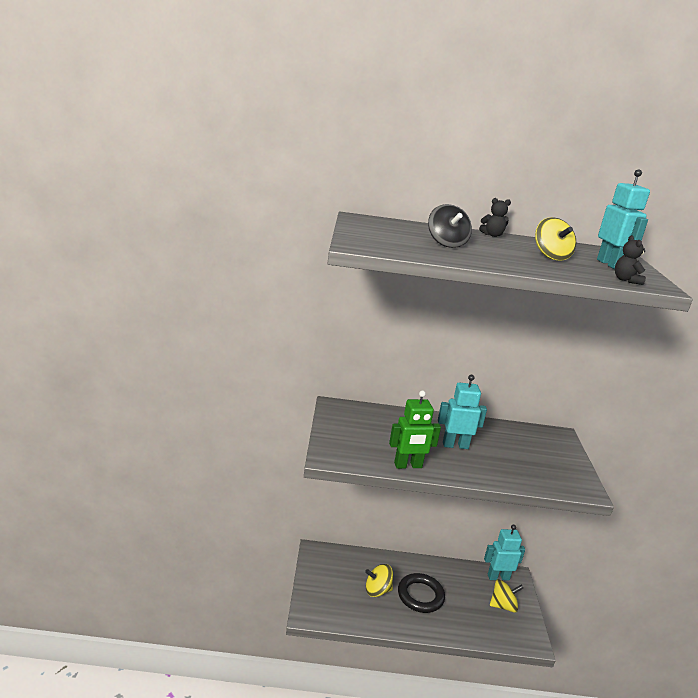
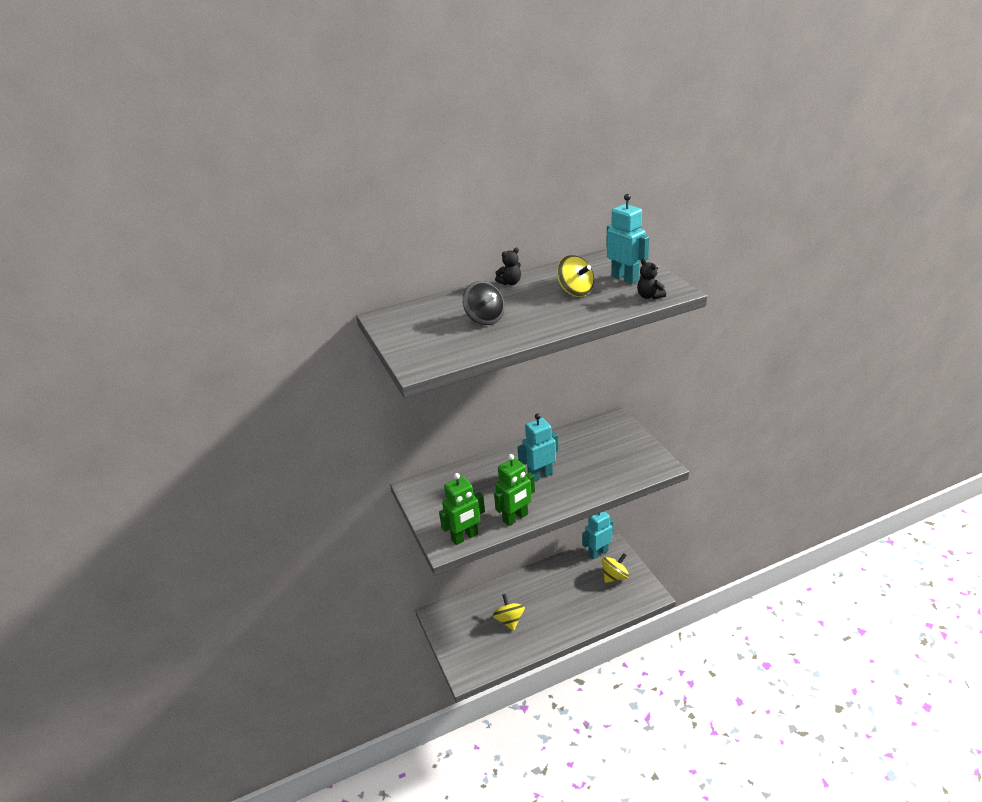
camera: 20 degrees left, 10 degrees up
yellow spinning top [365,564,393,597] -> yellow spinning top turned 105 degrees clockwise [493,594,525,631]
black ring [398,573,445,613] -> none
none -> green robot [439,473,485,545]

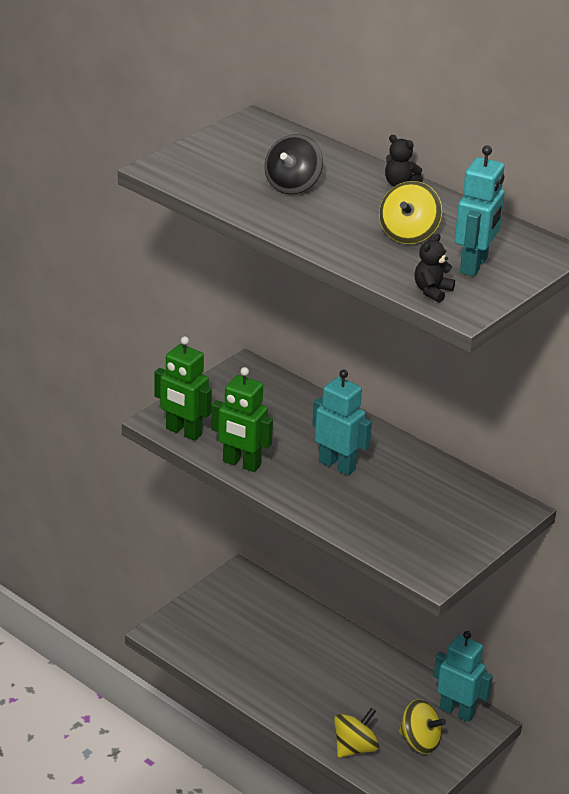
camera: 60 degrees right, 0 degrees up
yellow spinning top [493,594,525,631] -> yellow spinning top moved to [334,708,379,758]

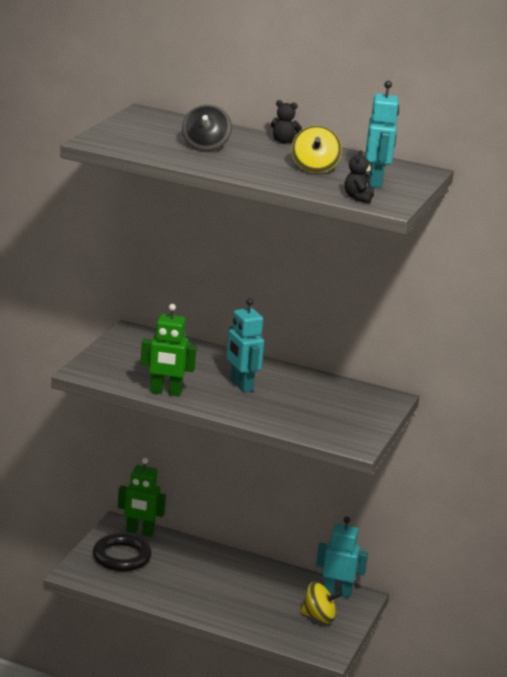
camera: 20 degrees left, 10 degrees down
green robot [154,336,212,441] -> green robot moved to [118,458,166,537]
turquoise robot [312,370,372,475] -> turquoise robot turned 135 degrees counterclockwise [226,298,264,392]
yellow spinning top [334,708,379,758] -> none
none -> black ring [93,533,151,571]

